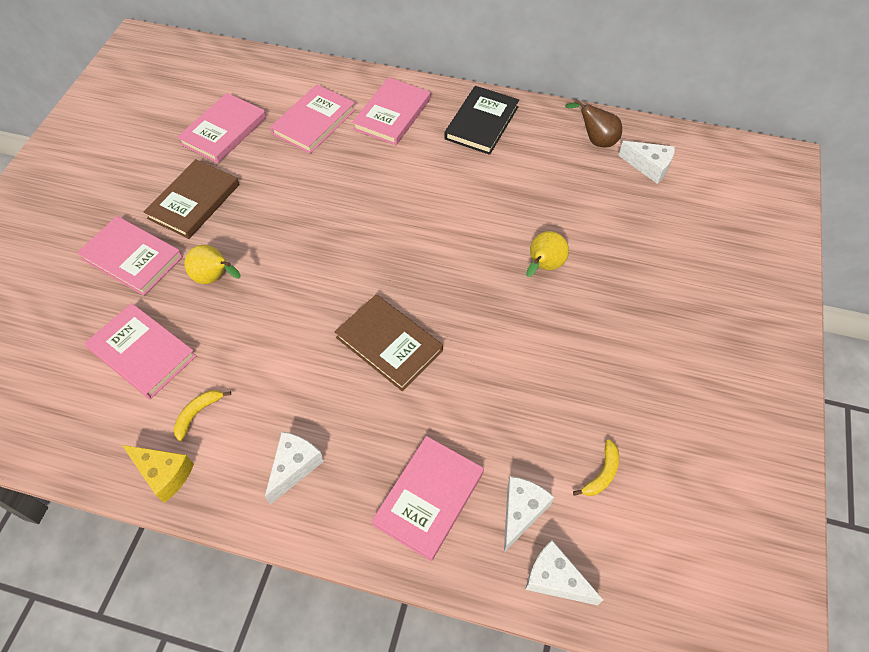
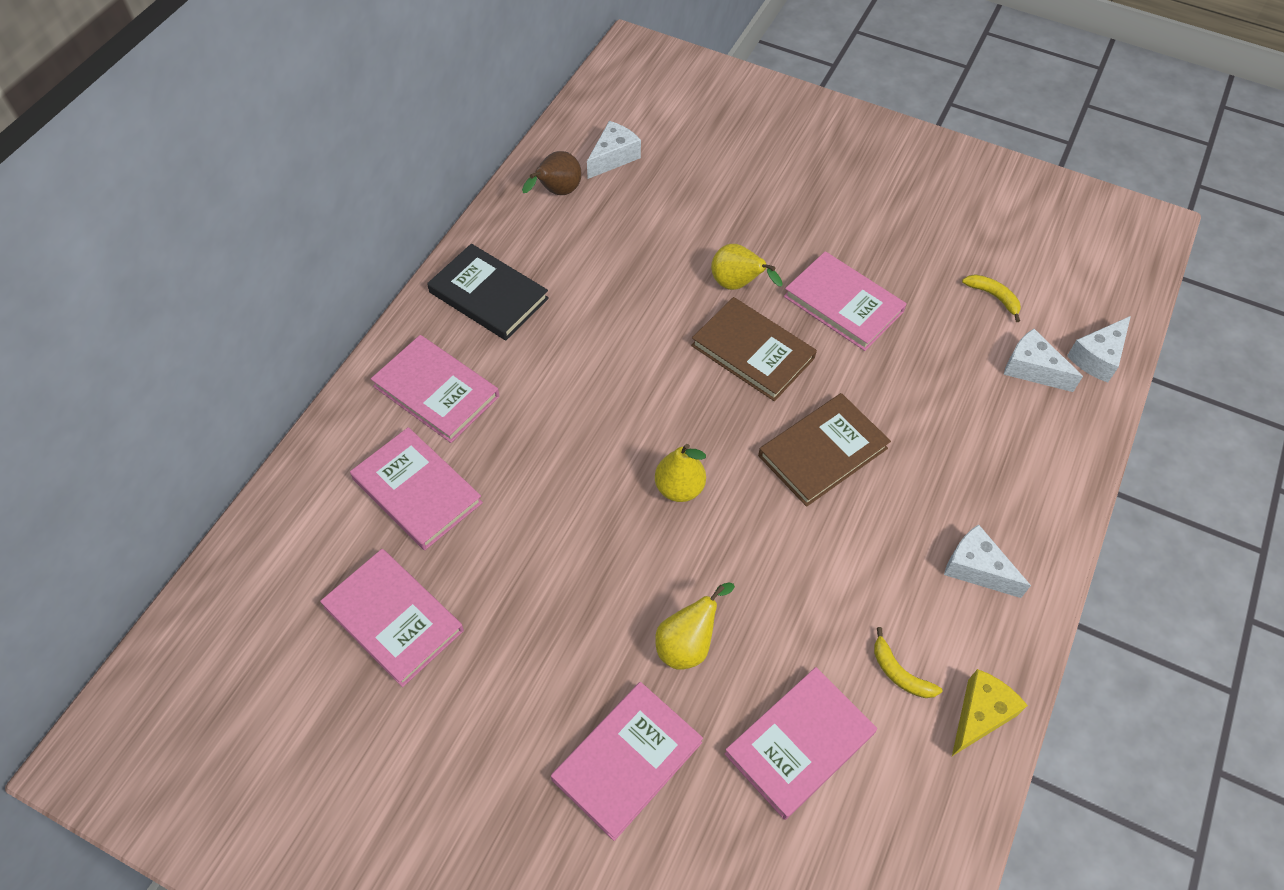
camera: 80 degrees left, 0 degrees up
brown book [144,159,239,239] -> brown book moved to [691,297,817,401]
pink book [371,436,484,561] -> pink book moved to [784,251,907,351]
none -> yellow pear [655,444,706,502]

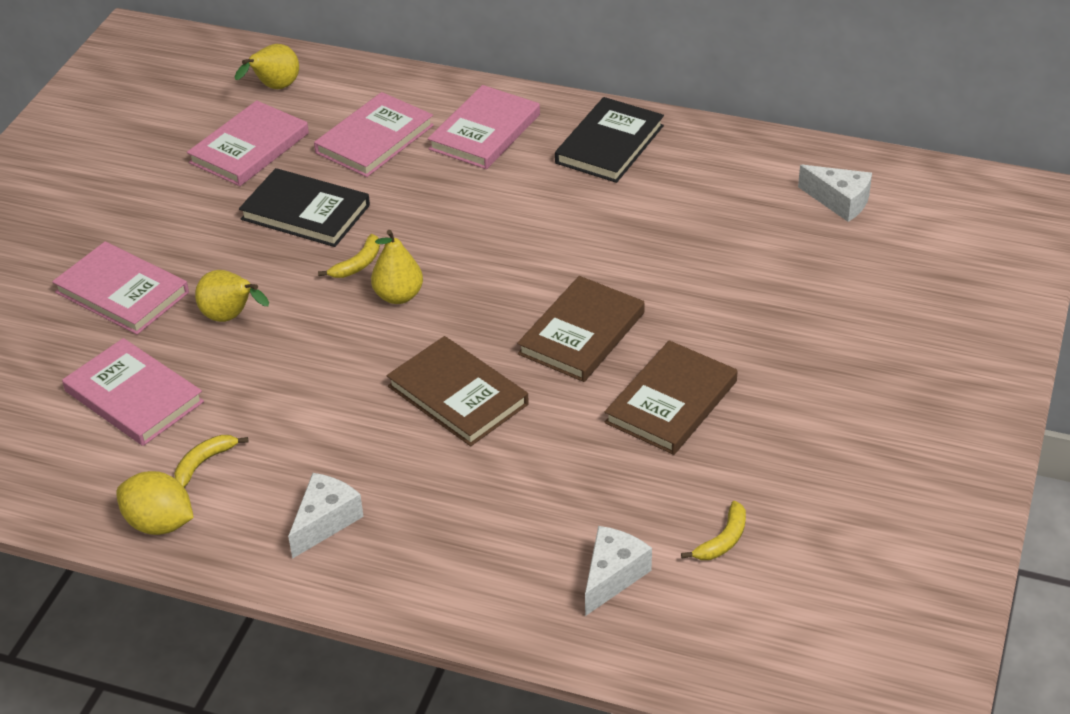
camera: 85 degrees right, 15 degrees down
brown pear [522,151,582,195] -> none
yellow pear [711,244,783,290] -> yellow pear moved to [235,44,299,89]
pink book [784,251,907,351] -> brown book [605,340,738,455]
yellow cheese [952,669,1028,756] -> yellow lemon [116,471,194,535]
white cheese [1067,316,1131,383] -> none
none -> black book [239,168,370,247]
none -> yellow banana [318,234,380,278]

